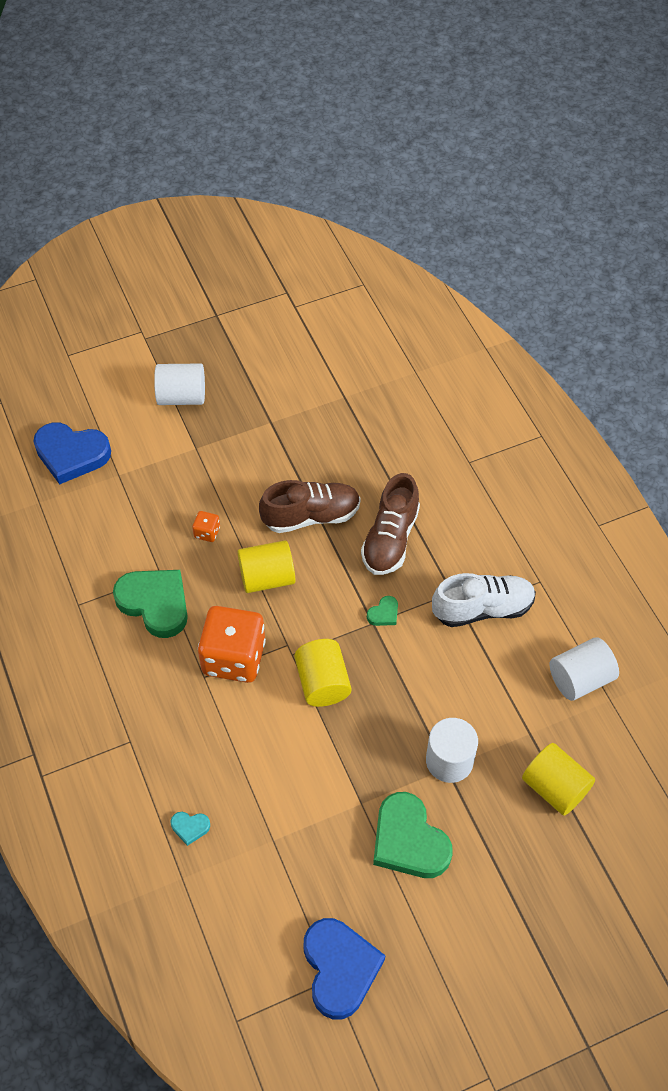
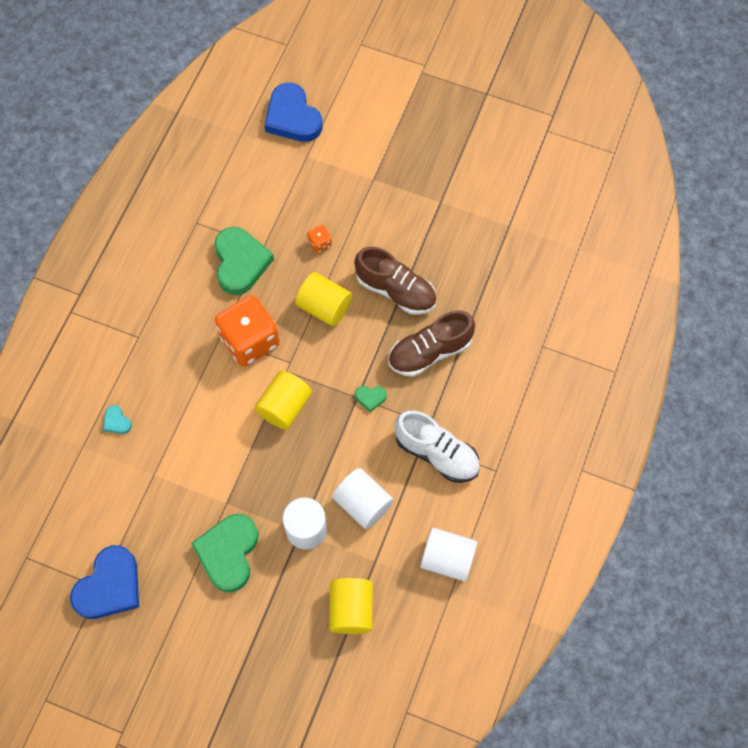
camera: 45 degrees right, 10 degrees up
white cylinder [154,363,205,405] -> white cylinder moved to [332,468,394,529]

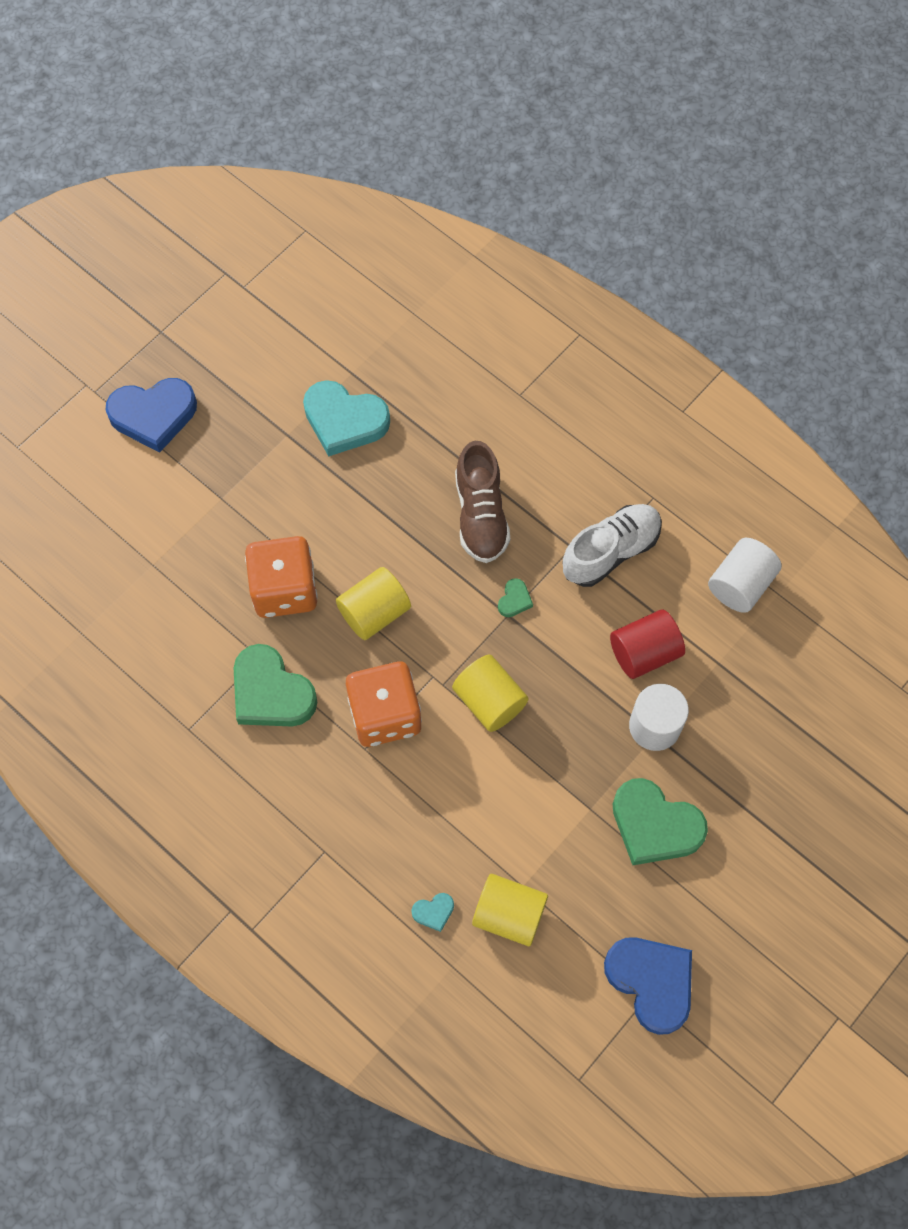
camera: 70 degrees left, 0 degrees up
green heart [214,227,274,295] -> green heart turned 150 degrees counterclockwise [234,644,317,727]
blue heart [264,83,323,142] -> blue heart moved to [106,378,197,453]
orange dice [307,225,332,253] -> orange dice [245,536,318,618], size x2.39
yellow cylinder [329,578,373,634] -> yellow cylinder moved to [472,874,548,946]
white cylinder [332,468,394,529] -> red cylinder [610,609,685,679]
brown shoe [354,246,437,315] -> none
none -> turquoise heart [303,380,390,456]

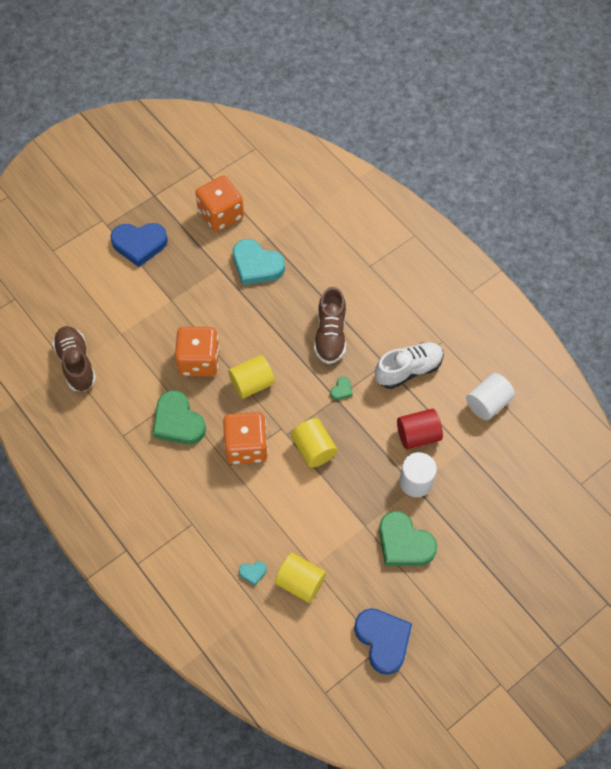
camera: 10 degrees right, 5 degrees down
none -> brown shoe [52,326,96,391]
none -> orange dice [195,176,244,232]

